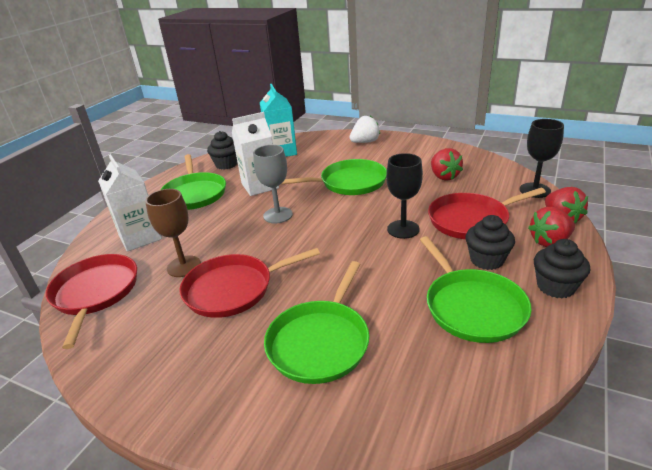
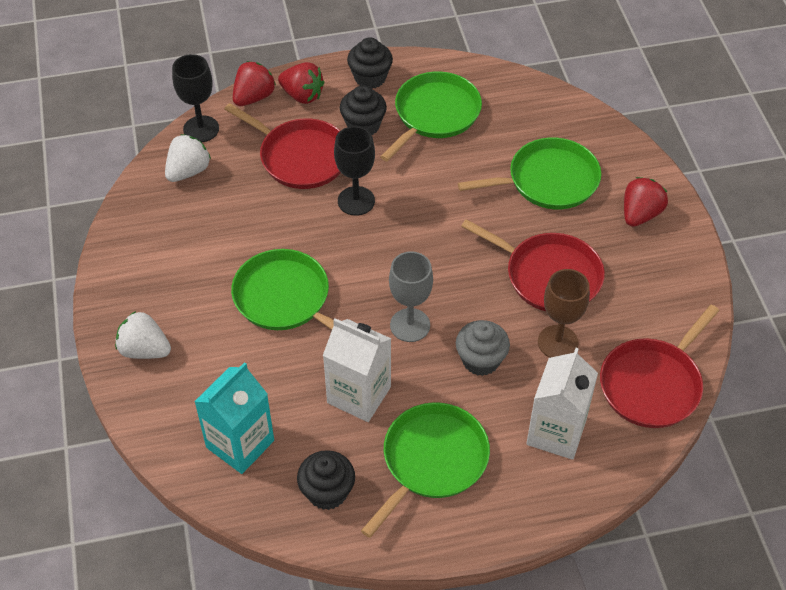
camera: 130 degrees left, 20 degrees up
red strawberry [431,148,463,181] -> red strawberry moved to [624,177,668,227]
none -> white strawberry [165,134,211,182]
none -> grey cupcake [456,320,510,376]

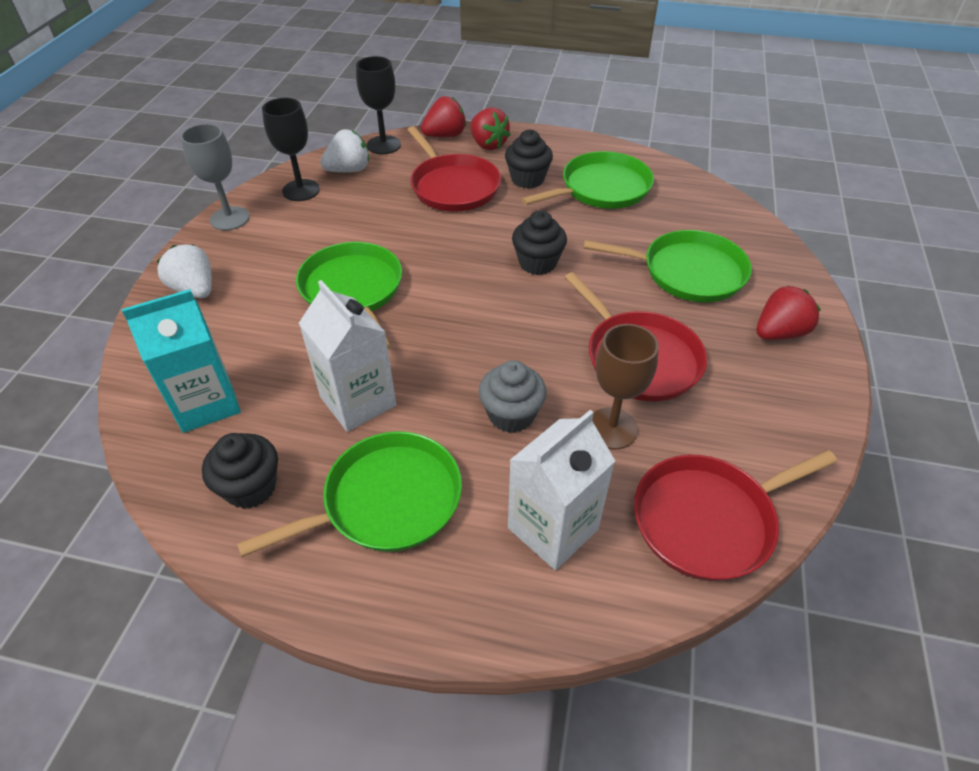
camera: 25 degrees right, 5 degrees down
black goblet [334,126,375,216] -> black goblet moved to [262,98,320,201]
black cupcake [347,37,393,89] -> black cupcake moved to [512,210,567,275]
grey goblet [389,251,433,342] -> grey goblet moved to [181,124,250,231]

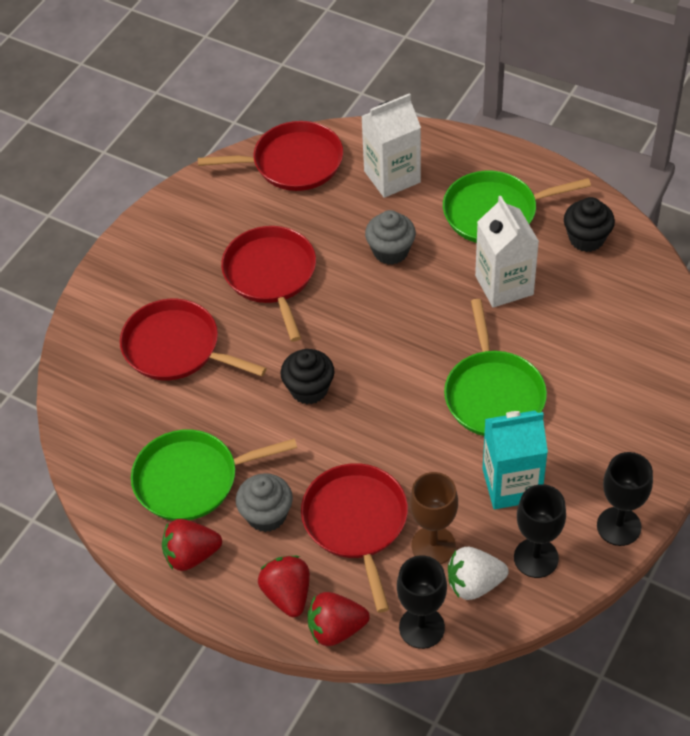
camera: 160 degrees left, 5 degrees up
turquoise carton [122,289,241,433] -> turquoise carton moved to [483,410,548,509]
white strawberry [157,244,212,298] -> none
grey goblet [181,124,250,231] -> black goblet [597,452,653,546]
black cupcake [505,129,553,189] -> grey cupcake [236,473,293,532]
green pan [583,230,752,302] -> red pan [120,299,267,380]
brown goblet [592,324,659,449] -> brown goblet moved to [410,472,458,564]
red strawberry [756,285,821,340] -> red strawberry moved to [162,519,222,571]

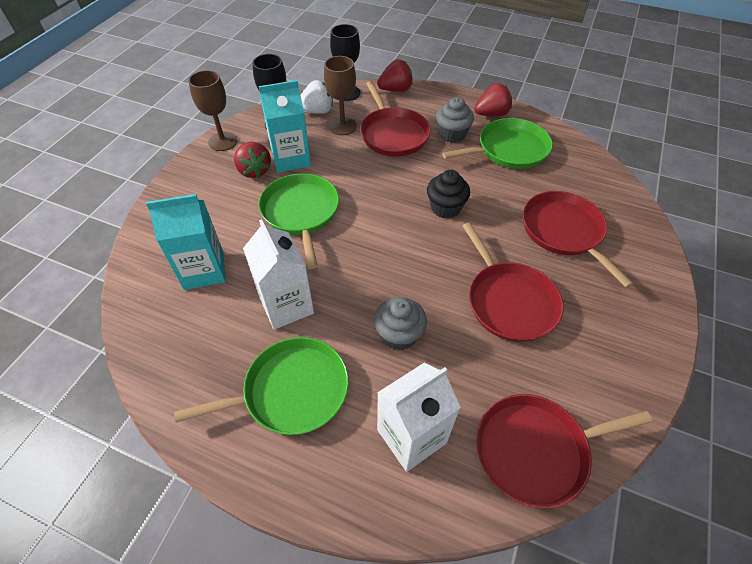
camera: 170 degrees right, 0 degrees up
red pan [120,299,267,380] -> red pan turned 135 degrees counterclockwise [523,191,634,288]
red strawberry [258,556,310,617] -> red strawberry moved to [234,142,271,178]
black cupcake [564,197,615,252] -> none
black goblet [597,452,653,546] -> brown goblet [188,70,238,151]
none -> turquoise carton [146,194,226,290]

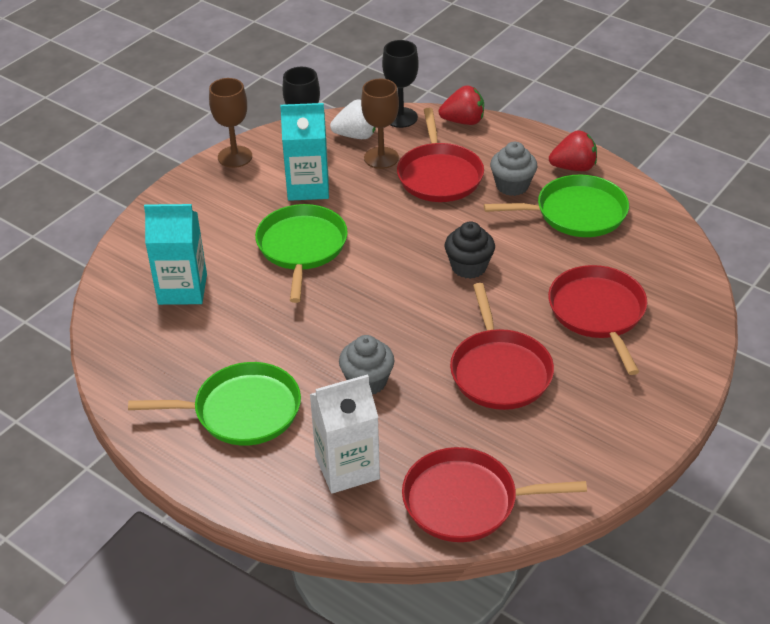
camera: 15 degrees right, 10 degrees down
red strawberry [234,142,271,178] -> none
white carton [243,219,314,330] -> none

